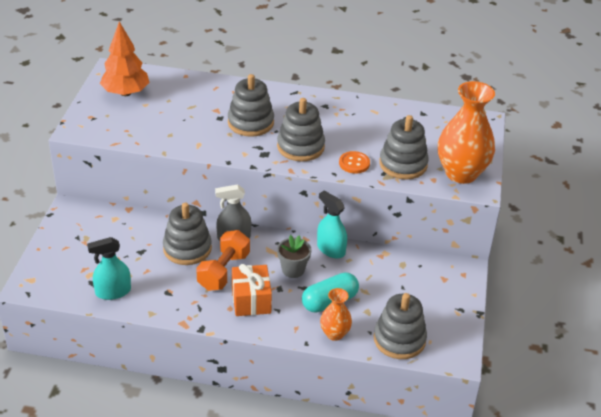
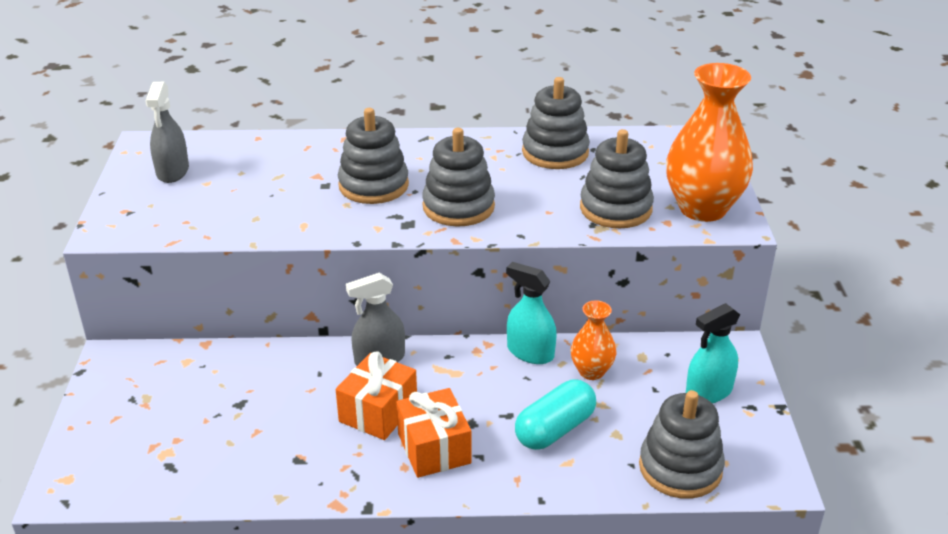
camera: 10 degrees left, 5 degrees down
turquoise spray bottle [87,237,131,300] -> turquoise spray bottle moved to [686,303,740,403]
orange tree [100,22,150,96] -> grey spray bottle [145,82,189,183]
grey stacking toy [163,203,212,265] -> grey stacking toy moved to [522,77,590,169]
orange dumbbell [196,230,250,291] -> orange gift [336,351,417,440]
grey flower pot [277,235,312,278] -> none
orange vase [320,288,352,341] -> orange vase moved to [571,300,616,380]
orange button [339,151,370,174] -> none

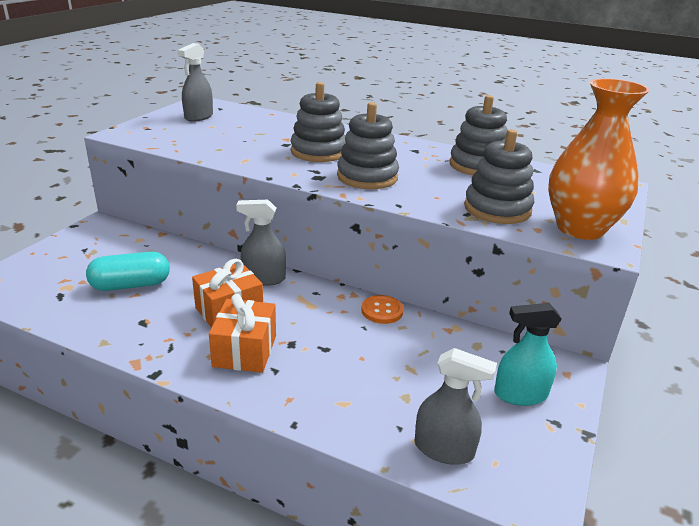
camera: 25 degrees right, 5 degrees down
turquoise spray bottle [506,262,557,364] -> orange button [361,295,404,324]
turquoise capsule [515,380,596,450] -> turquoise capsule moved to [86,251,170,291]
orange vase [571,300,616,380] -> none
grey stacking toy [639,390,725,499] -> grey spray bottle [415,348,497,465]

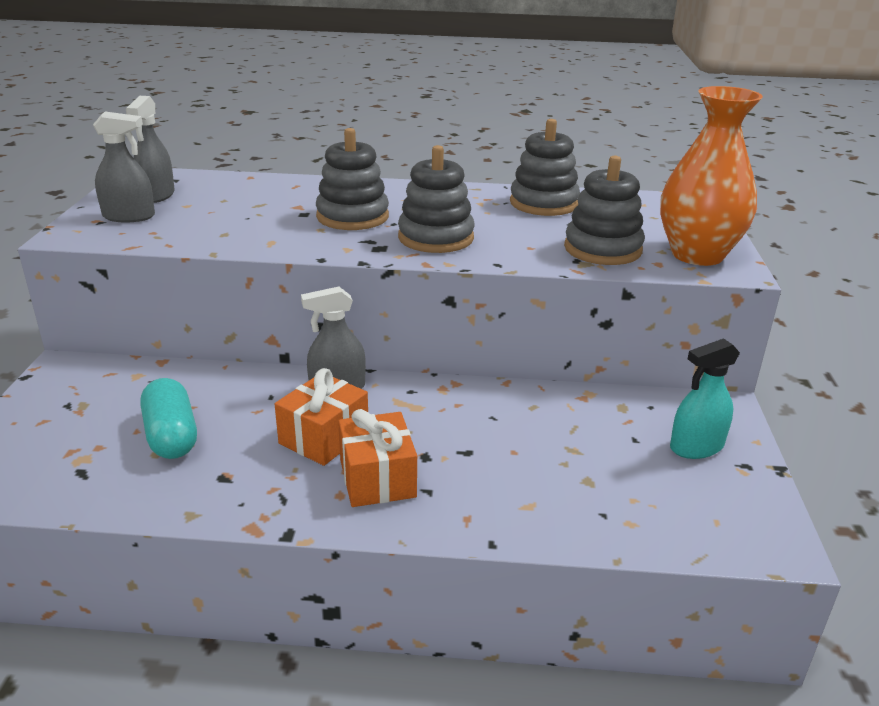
camera: 20 degrees left, 0 degrees up
turquoise capsule [86,251,170,291] -> turquoise capsule turned 75 degrees counterclockwise [140,378,197,459]
orange button [361,295,404,324] -> none
grey spray bottle [415,348,497,465] -> grey spray bottle moved to [93,112,155,222]

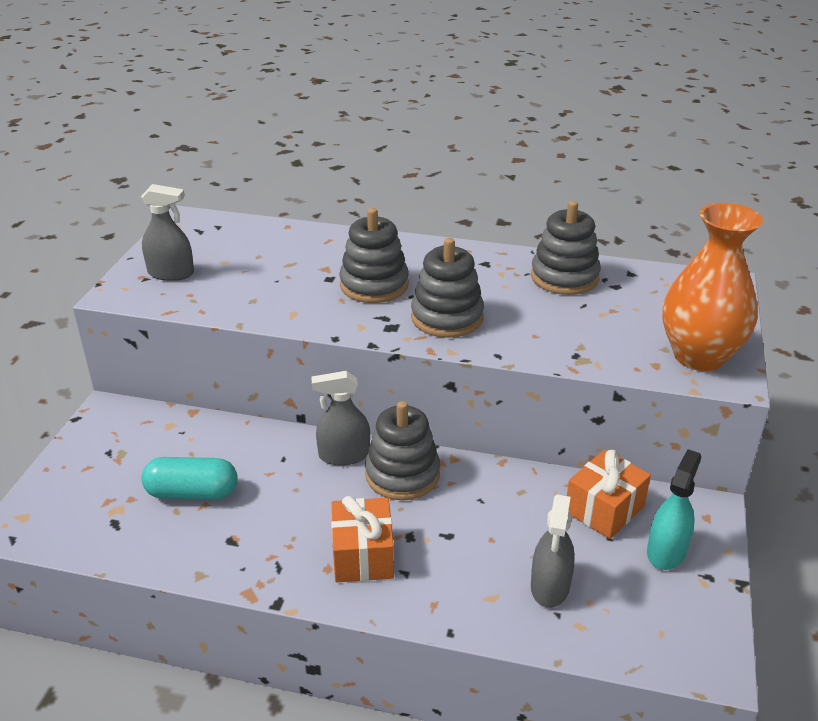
camera: 10 degrees right, 5 degrees up
grey spray bottle [126,96,175,203] -> grey spray bottle moved to [531,494,575,608]
turquoise capsule [140,378,197,459] -> turquoise capsule turned 75 degrees counterclockwise [141,457,238,500]
orange gift [275,368,368,466] -> orange gift moved to [567,450,651,539]
grey stacking toy [564,156,645,265] -> grey stacking toy moved to [365,401,440,500]
turquoise spray bottle [670,338,740,459] -> turquoise spray bottle turned 135 degrees clockwise [647,449,701,570]

